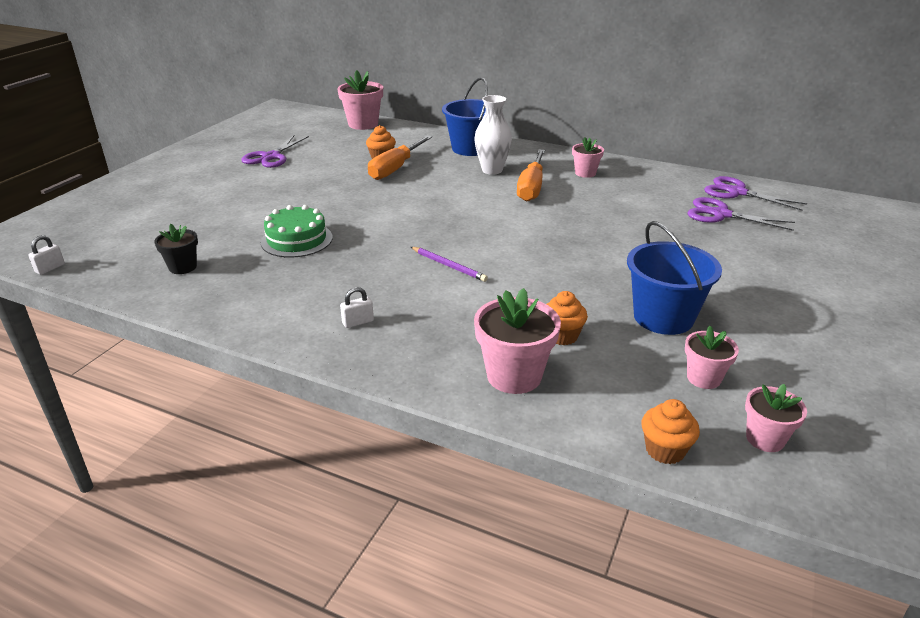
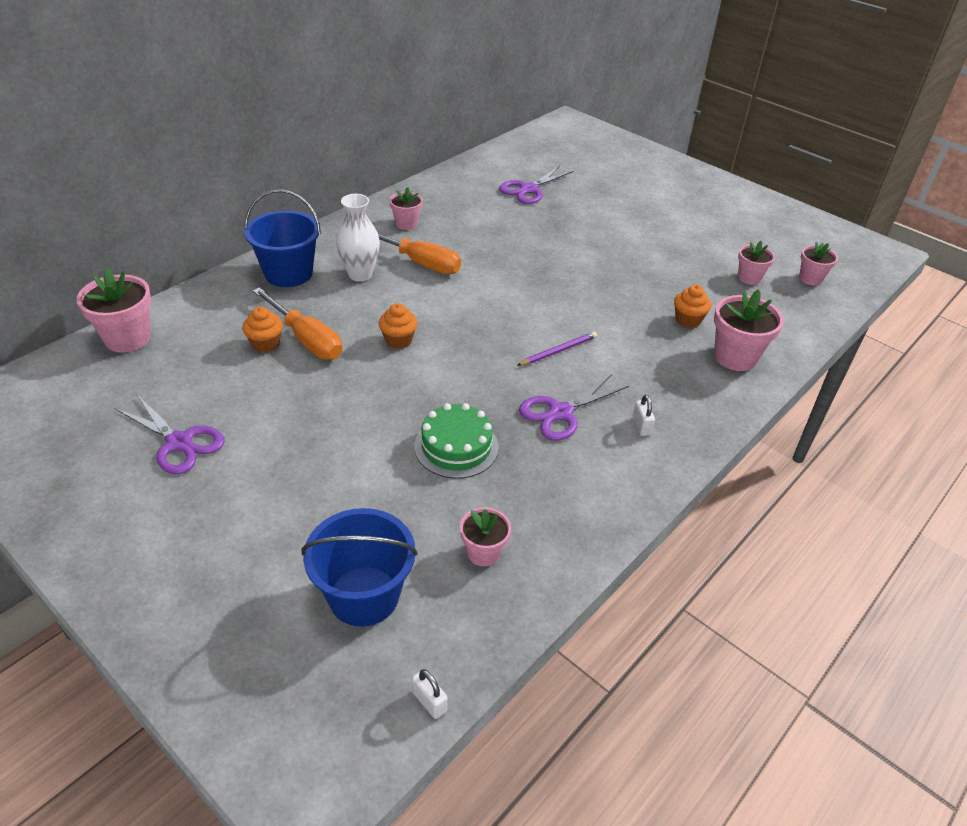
camera: 75 degrees left, 10 degrees up
black flower pot [154,224,198,274] -> pink flower pot [460,507,511,566]
blue bucket [627,221,722,335] -> blue bucket moved to [301,508,418,627]
orange cupcake [642,399,700,464] -> orange cupcake moved to [379,303,418,349]
purple scissors [704,176,808,210] -> purple scissors moved to [519,374,629,441]

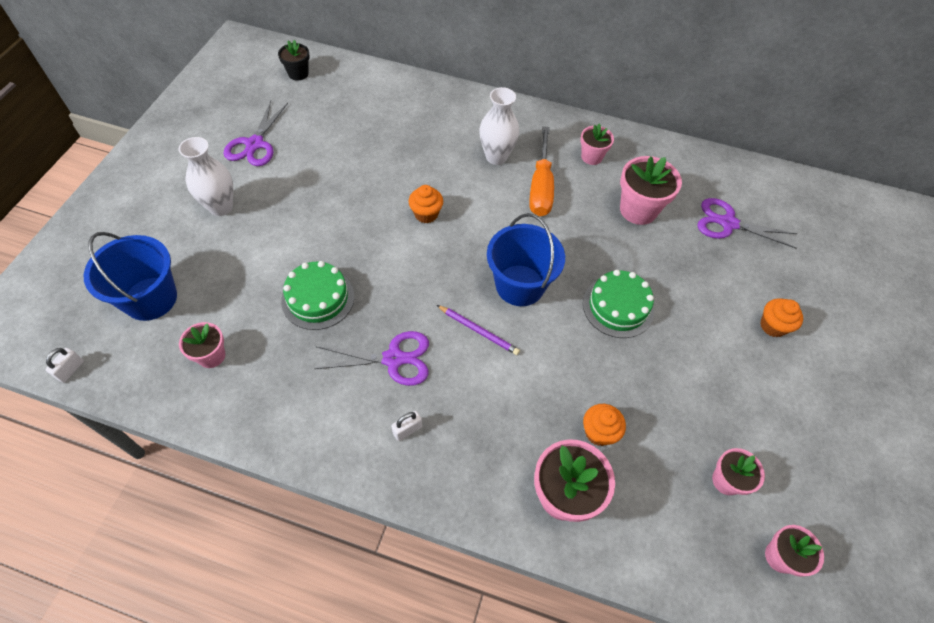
camera: 65 degrees right, 15 degrees up
pink flower pot [77,268,151,353] -> pink flower pot moved to [620,156,682,225]
orange cupcake [242,307,283,353] -> orange cupcake moved to [760,298,803,337]
blue bucket [244,189,321,287] -> blue bucket moved to [487,213,565,306]
orange screwdriver [253,287,342,360] -> none
purple scissors [519,374,629,441] -> purple scissors turned 150 degrees clockwise [314,331,429,386]
none -> white vase [179,137,233,216]
none -> black flower pot [278,40,310,81]
none -> green cake [583,270,654,338]

